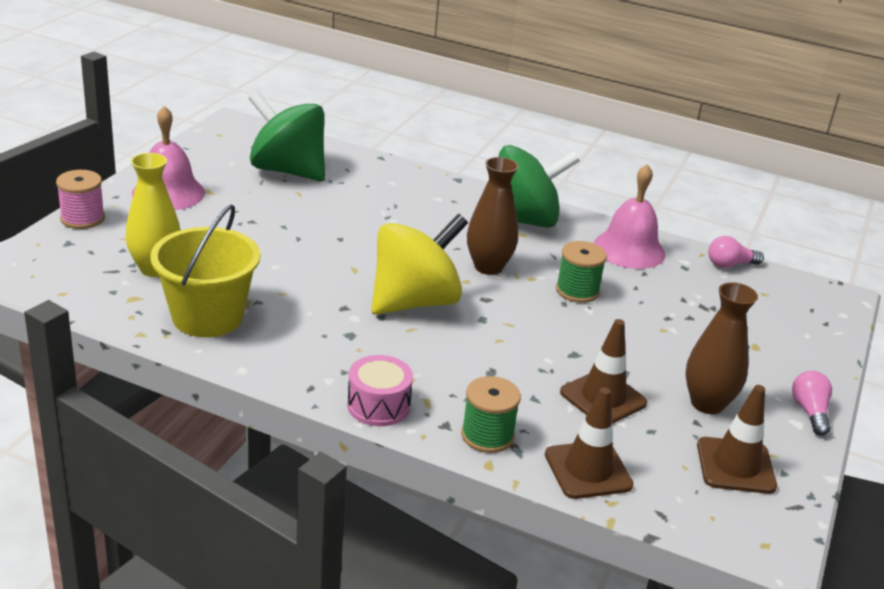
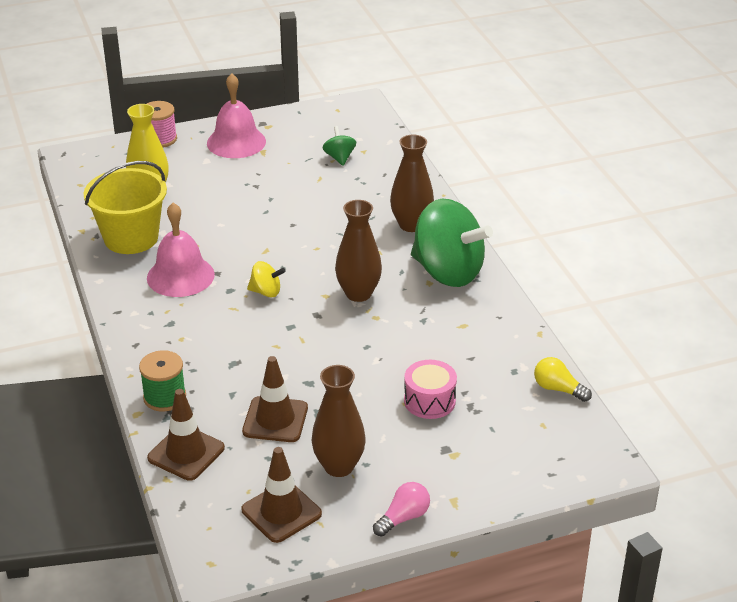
camera: 50 degrees right, 5 degrees up
green spinning top [248,91,325,182] -> green spinning top [323,126,356,166], size x0.43
pink drum [347,355,413,426] -> pink drum moved to [404,360,457,419]
yellow spinning top [371,214,468,315] -> yellow spinning top [247,261,286,297], size x0.43
green spool [556,241,607,303] -> none
pink bell [594,164,666,269] -> pink bell moved to [147,202,215,297]
pink light bulb [708,236,764,268] -> yellow light bulb [534,357,592,402]
none -> brown vase [390,135,434,232]

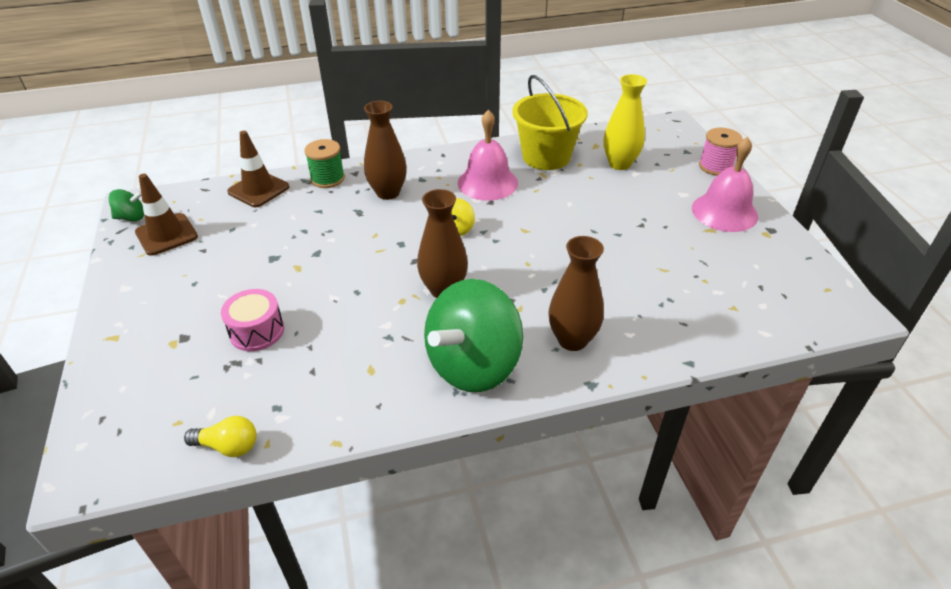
camera: 95 degrees right, 5 degrees up
brown traffic cone [242,356,308,442] -> none
brown vase [312,365,366,477] -> brown vase moved to [364,101,407,200]
green spinning top [323,126,356,166] -> green spinning top moved to [109,189,144,221]
pink light bulb [373,482,430,537] -> none
yellow light bulb [534,357,592,402] -> yellow light bulb turned 60 degrees clockwise [184,416,257,457]

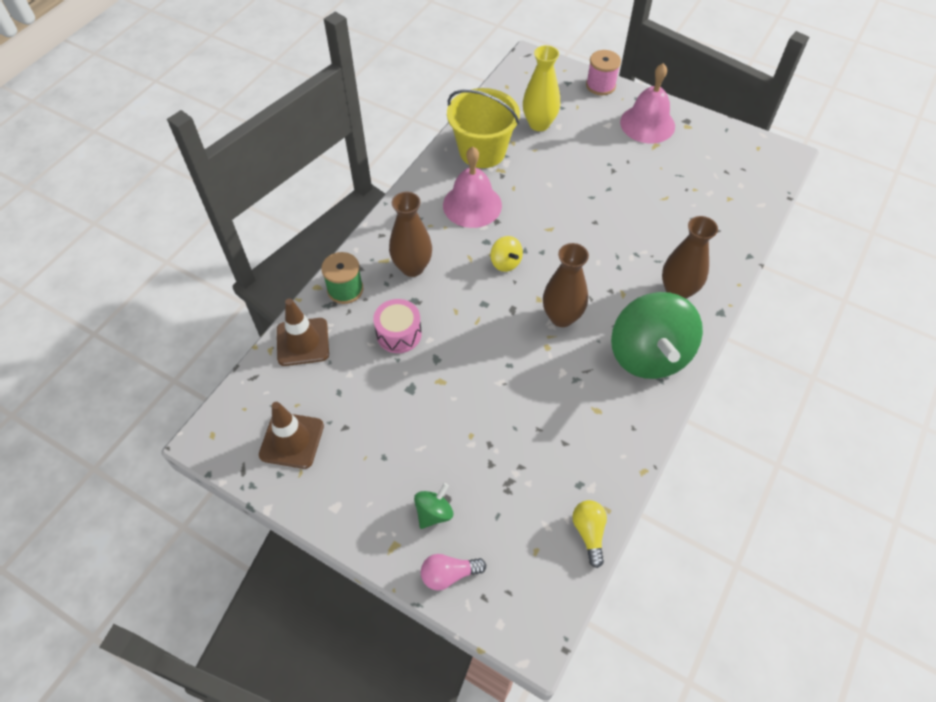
camera: 45 degrees left, 15 degrees up
green spinning top [109,189,144,221] -> green spinning top moved to [414,483,453,529]
yellow light bulb [184,416,257,457] -> yellow light bulb turned 60 degrees counterclockwise [572,500,607,568]
pink drum [221,289,284,351] -> pink drum moved to [373,299,422,353]
none -> pink light bulb [421,554,486,591]

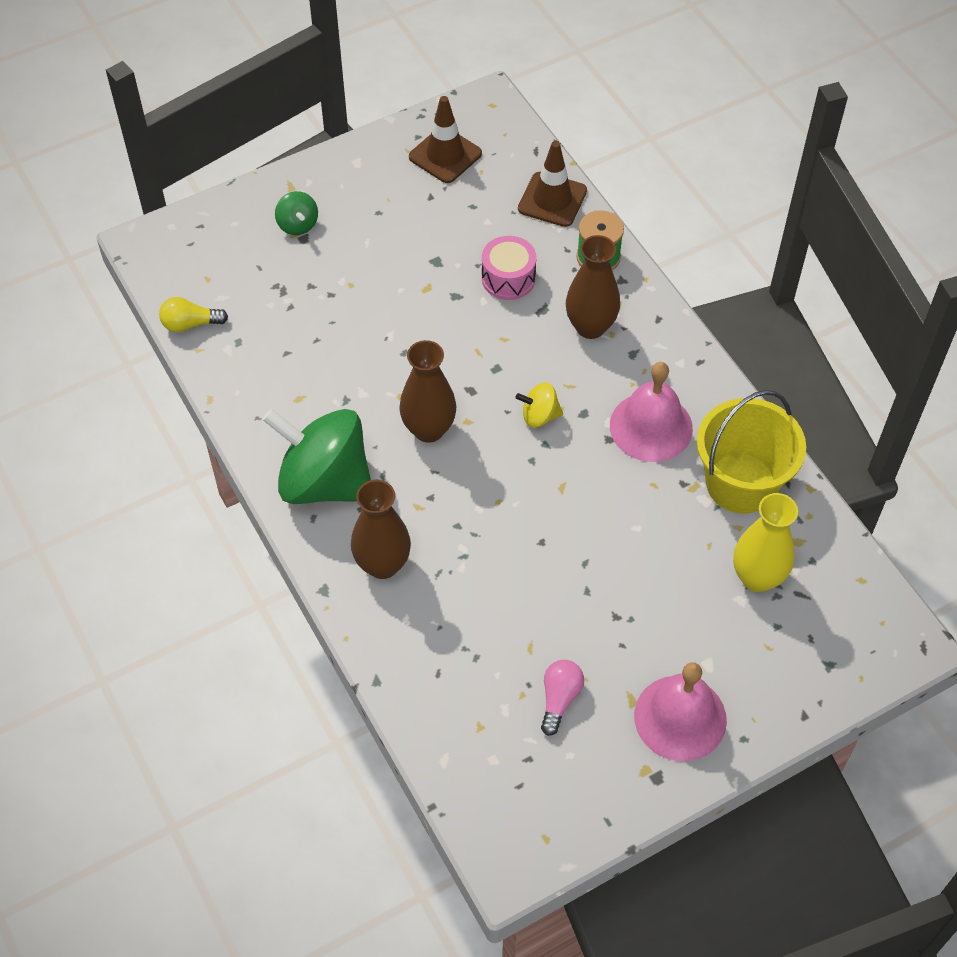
camera: 120 degrees right, 0 degrees up
pink light bulb [421,554,486,591] -> pink light bulb moved to [541,660,584,736]
yellow light bulb [572,500,607,568] -> yellow light bulb turned 150 degrees clockwise [159,297,228,332]
pink spool [586,50,621,95] -> none

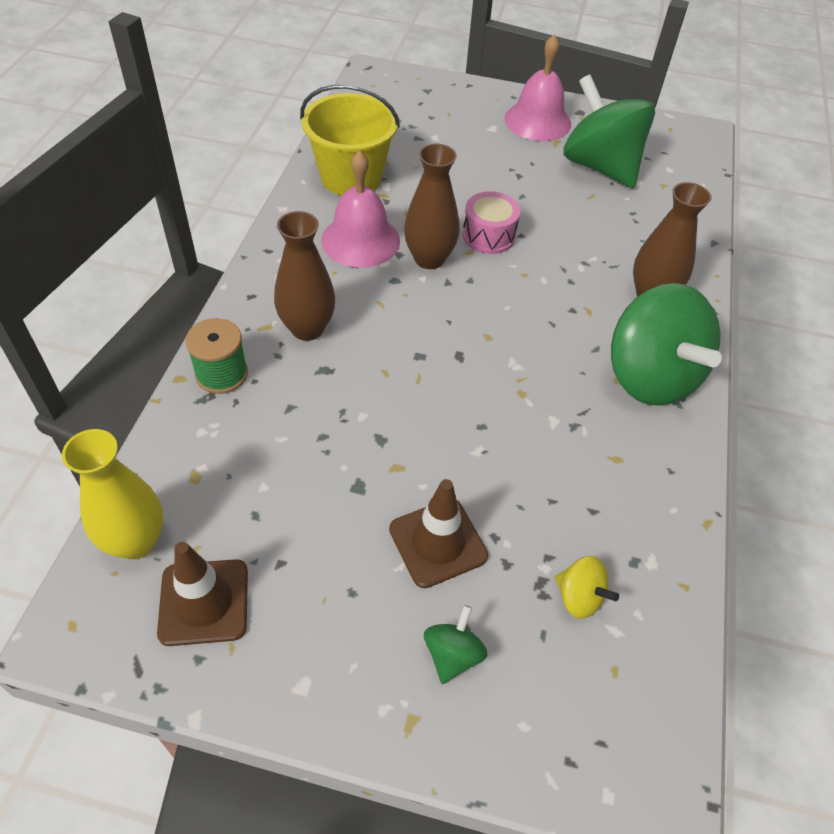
camera: 140 degrees left, 5 degrees down
yellow light bulb [159,297,228,332] -> none
brown vase [399,340,456,443] -> brown vase moved to [404,144,460,269]
pink drum [482,236,537,300] -> pink drum moved to [462,191,520,254]
yellow spinning top [516,382,563,428] -> yellow spinning top moved to [555,556,619,619]
brown traffic cone [518,141,587,227] -> brown traffic cone moved to [389,479,488,588]
pink light bulb [541,660,584,736] -> green spinning top [563,75,655,188]
yellow vase [733,493,798,592] -> yellow vase moved to [62,429,163,560]

